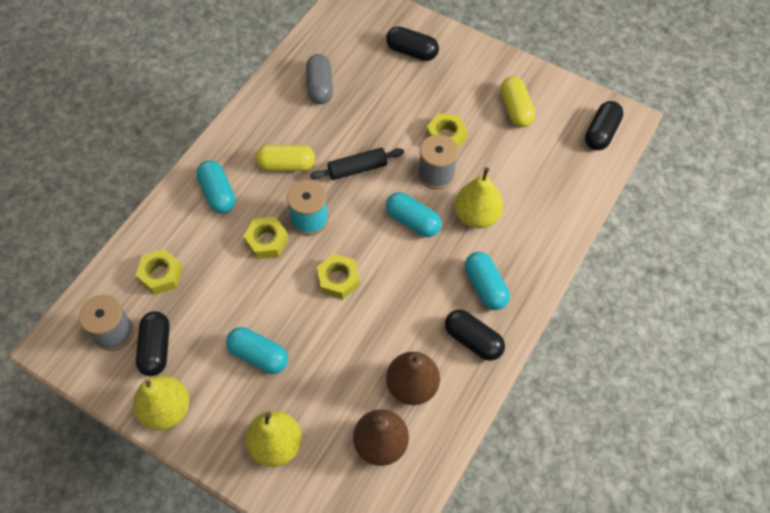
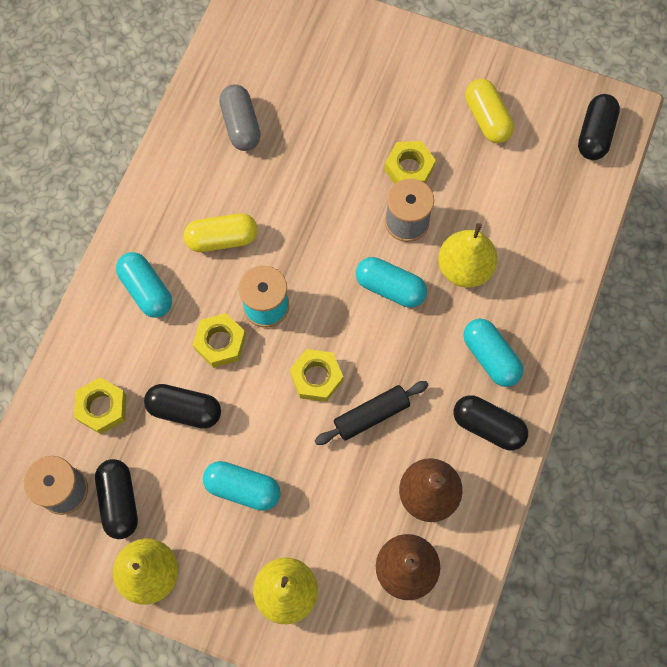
camera: 10 degrees left, 10 degrees up
black rolling pin [310,148,404,180] -> black rolling pin moved to [315,381,429,445]
black capsule [386,26,439,61] -> black capsule moved to [144,384,221,429]

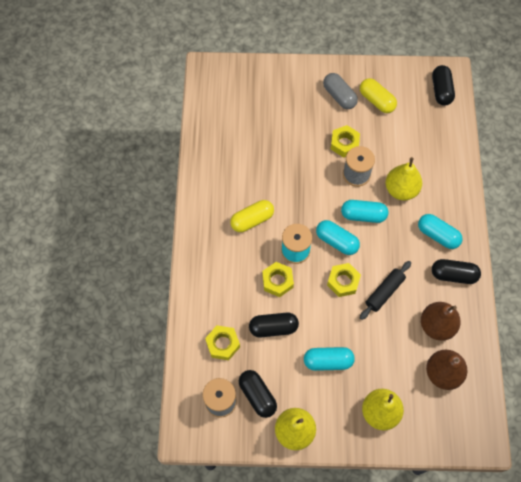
camera: 20 degrees left, 5 degrees down
turquoise capsule [116,252,172,318] -> turquoise capsule moved to [316,220,360,255]
grey capsule [219,84,261,151] -> grey capsule moved to [323,73,358,109]

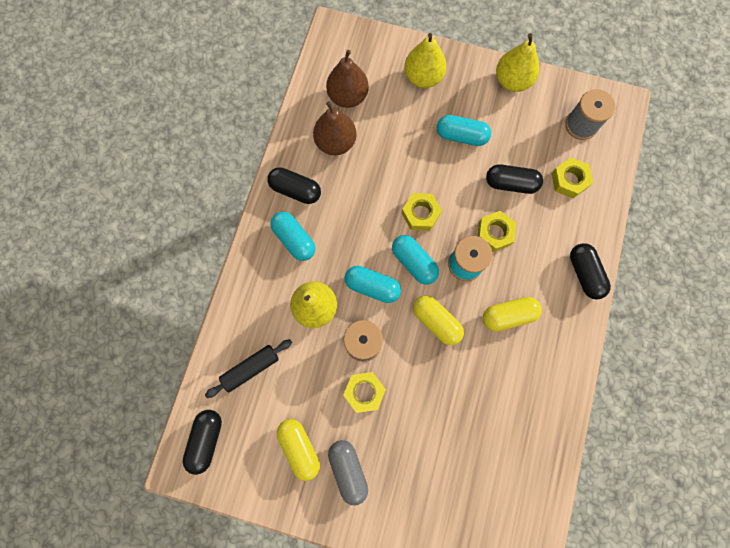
camera: 165 degrees left, 10 degrees up
black capsule [239,370,277,418] -> black capsule moved to [570,243,611,300]
black rolling pin [360,261,411,320] -> black rolling pin moved to [205,339,292,398]
none -> yellow capsule [413,296,464,345]

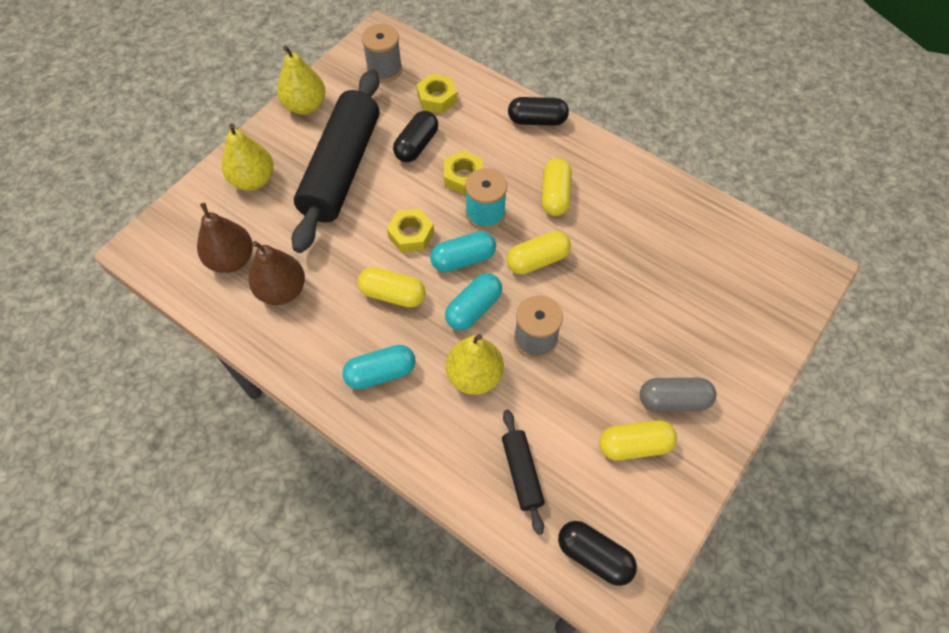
camera: 70 degrees left, 15 degrees down
black capsule [267,167,321,204] -> none
yellow nut [343,372,386,413] -> none
turquoise capsule [436,115,491,146] -> black rolling pin [291,69,380,253]
none -> yellow capsule [358,267,426,308]

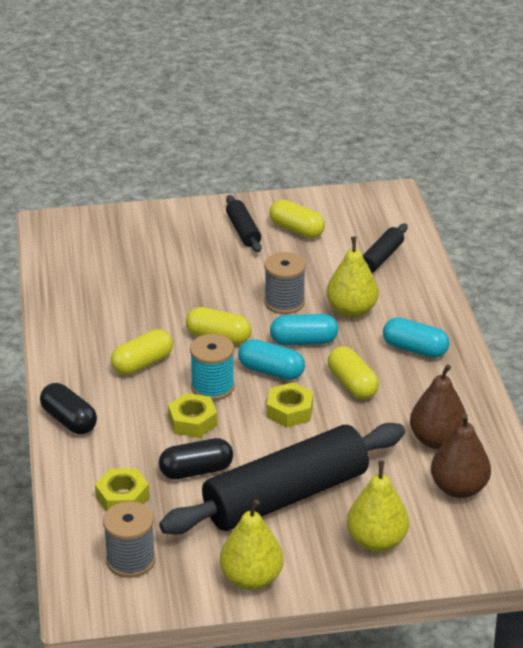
camera: 135 degrees left, 25 degrees down
black capsule [558,521,637,586] -> none
grey capsule [640,378,717,411] -> black rolling pin [226,195,261,252]

